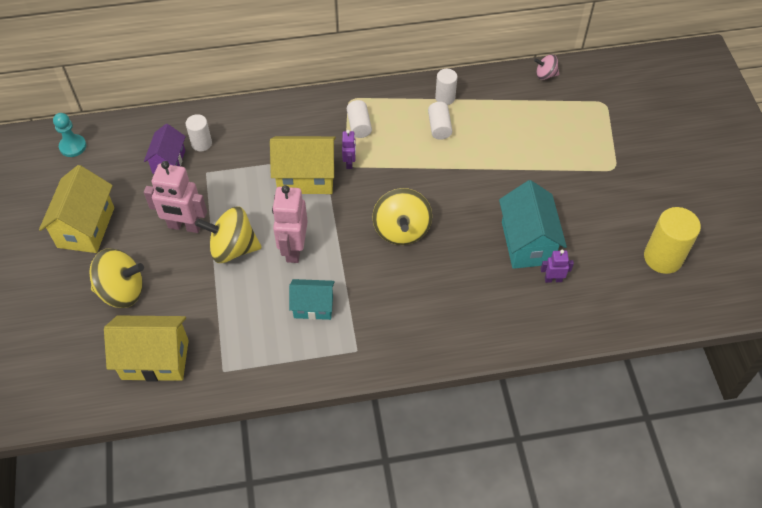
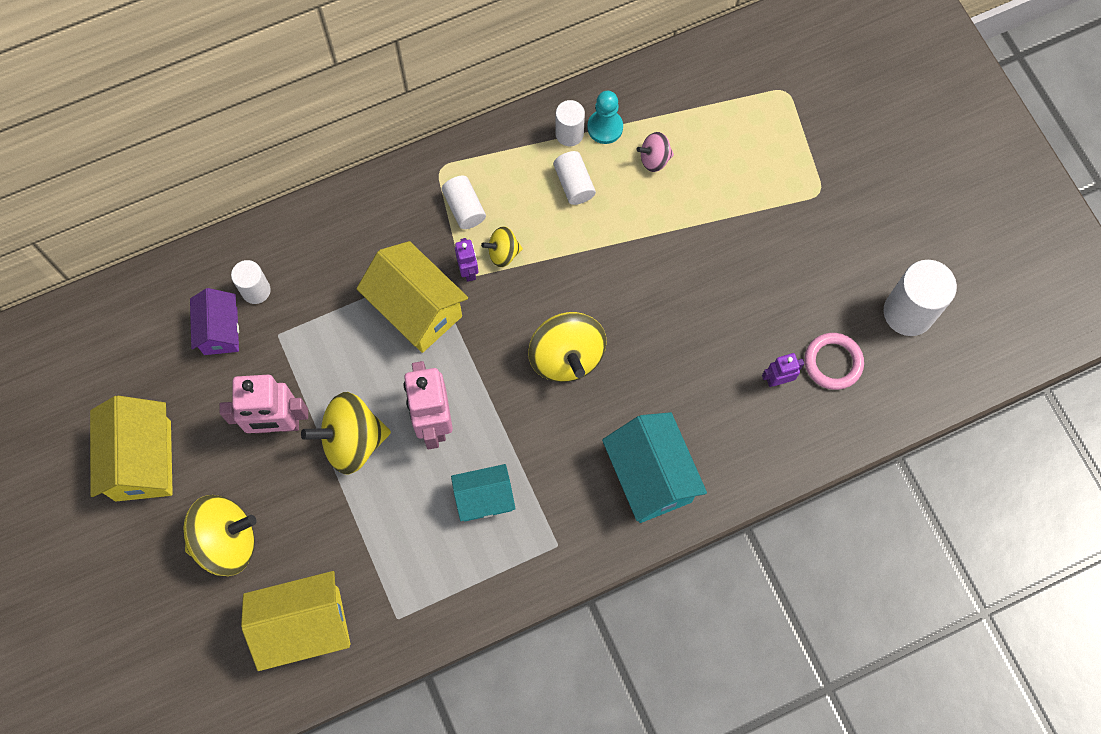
camera: 15 degrees left, 15 degrees up
turquoise pawn [53,113,86,157] -> turquoise pawn moved to [587,91,623,144]
yellow house [270,136,336,194] -> yellow house turned 60 degrees clockwise [356,241,468,353]
turquoise house [499,180,567,269] -> turquoise house moved to [602,412,707,523]
pink spinning top [534,54,559,80] -> pink spinning top moved to [636,132,674,172]
yellow cylinder [644,207,701,274] -> white cylinder [884,260,957,336]
none -> yellow spinning top [481,226,523,267]
none -> pink ring [804,333,864,390]

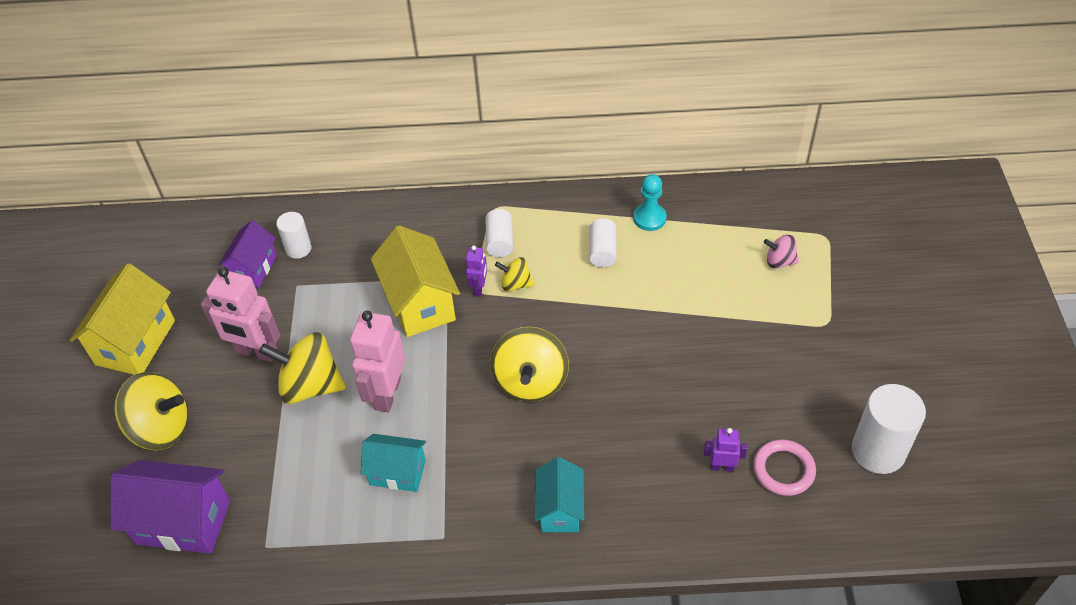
camera: 25 degrees right, 20 degrees down
yellow house [241,571,351,671] -> purple house [110,460,230,554]
white cylinder [555,100,585,146] -> none
turquoise house [602,412,707,523] -> turquoise house [535,457,584,532], size x0.63
pink spinning top [636,132,674,172] -> pink spinning top moved to [764,235,799,269]

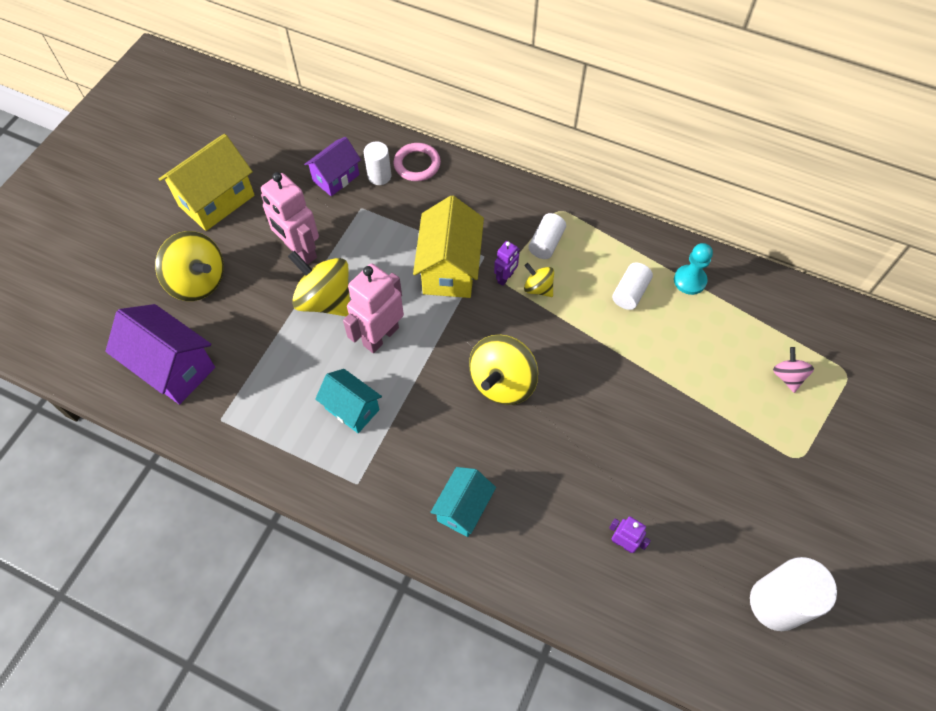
camera: 25 degrees right, 10 degrees up
pink ring [753,439,816,496] -> pink ring moved to [394,143,441,181]
pink spinning top [764,235,799,269] -> pink spinning top turned 45 degrees clockwise [773,347,814,393]

